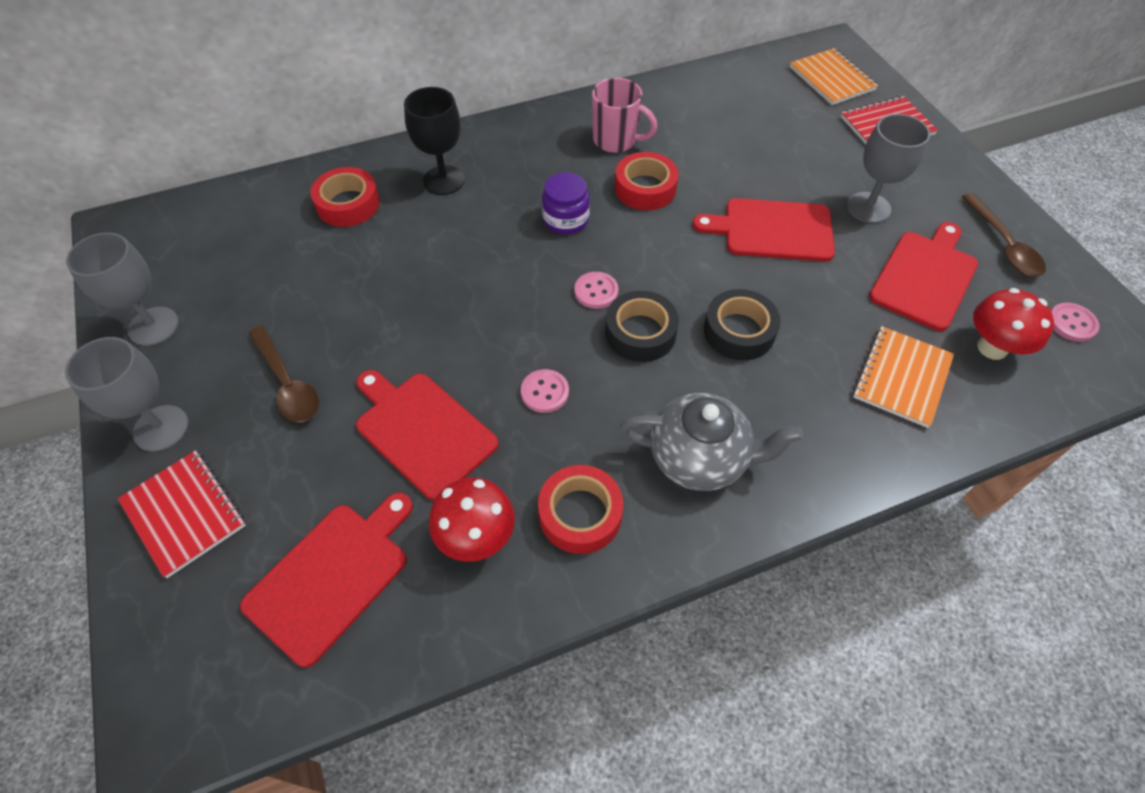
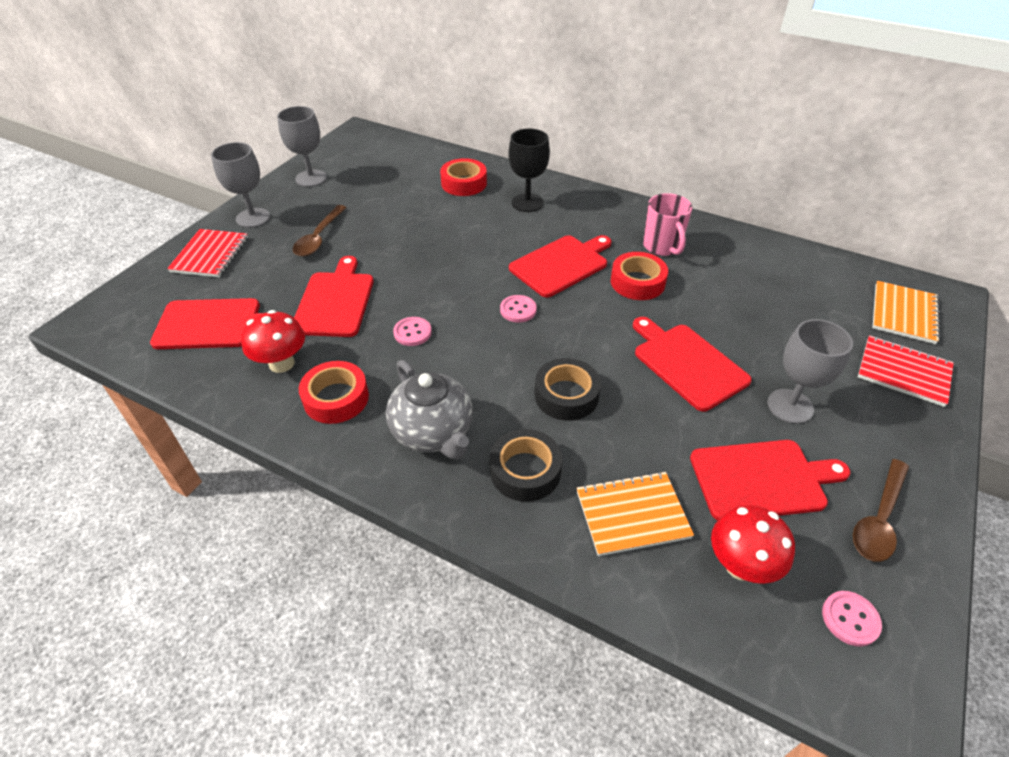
camera: 50 degrees right, 10 degrees down
purple jar [542,172,590,234] -> red cutting board [509,235,612,297]
black tape [605,291,679,362] -> black tape moved to [490,429,562,502]

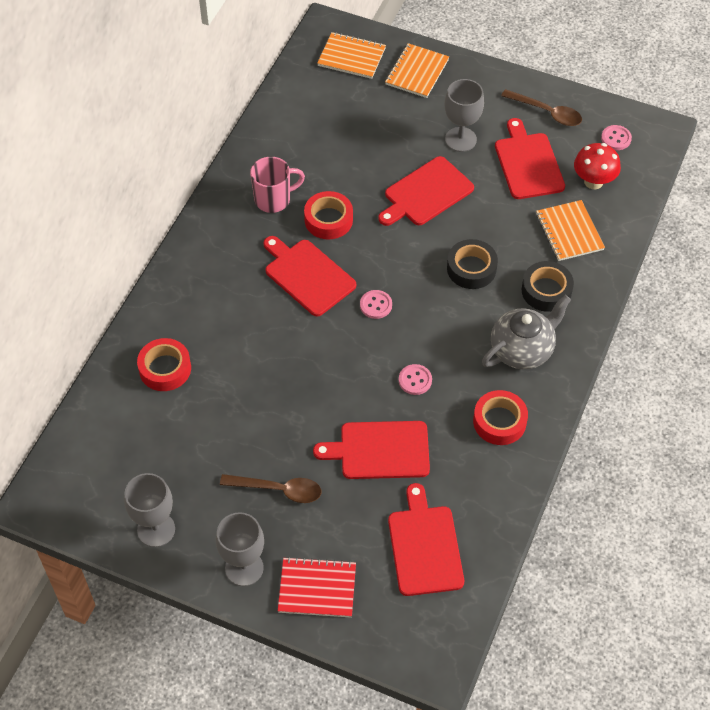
camera: 95 degrees left, 10 degrees up
red mushroom [241,310,305,373] -> none
black goblet [508,128,550,212] -> none
red notebook [858,335,954,407] -> orange notebook [385,43,449,98]

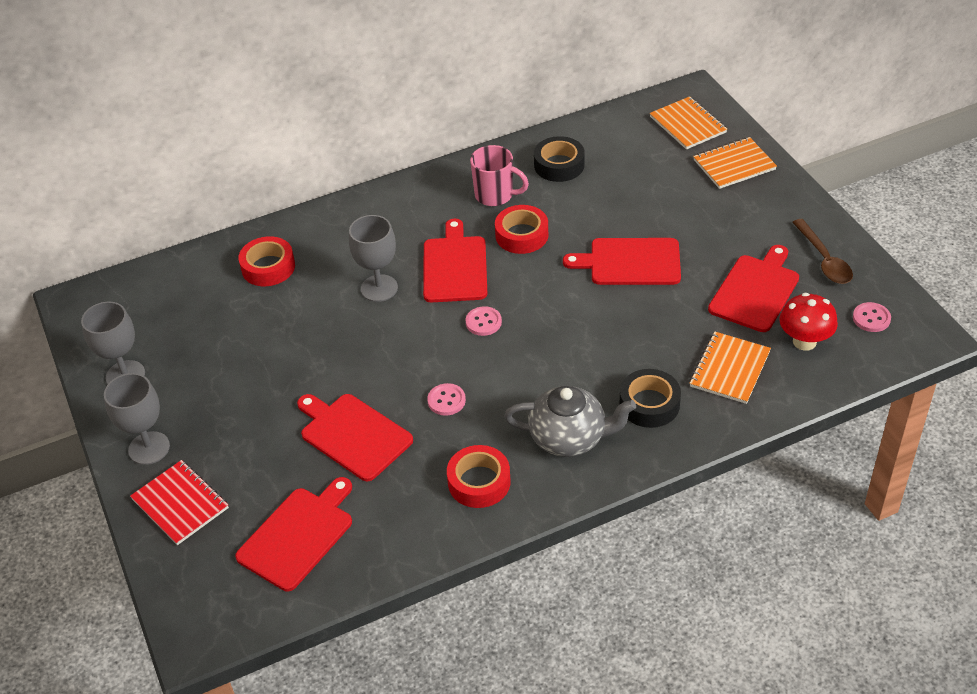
camera: 45 degrees right, 10 degrees down
brown spoon [220,474,321,503] -> none
grey goblet [445,79,484,152] -> grey goblet moved to [349,215,398,302]
black tape [447,239,498,289] -> black tape moved to [534,136,585,182]

